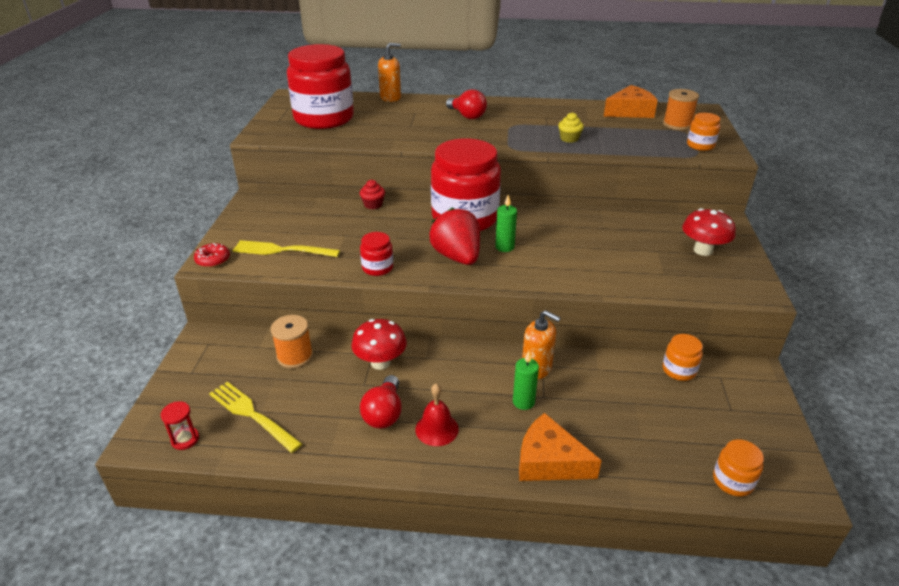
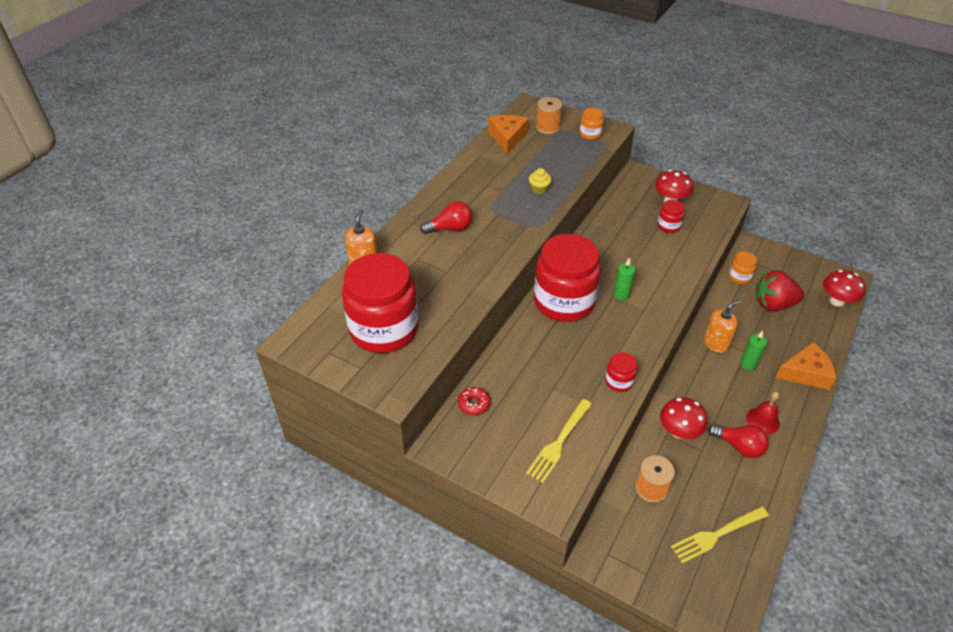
camera: 65 degrees left, 10 degrees up
red hourglass [161,401,199,450] -> none
red donut [194,243,230,268] -> red donut moved to [458,387,490,415]
red cupcake [360,180,385,209] -> none
red strawberry [429,207,480,265] -> red strawberry moved to [756,271,805,311]
orange cheese [519,413,602,481] -> orange cheese turned 150 degrees counterclockwise [775,342,836,390]
orange jar [713,439,764,496] -> red mushroom [823,270,866,307]
none -> red jar [657,200,685,233]

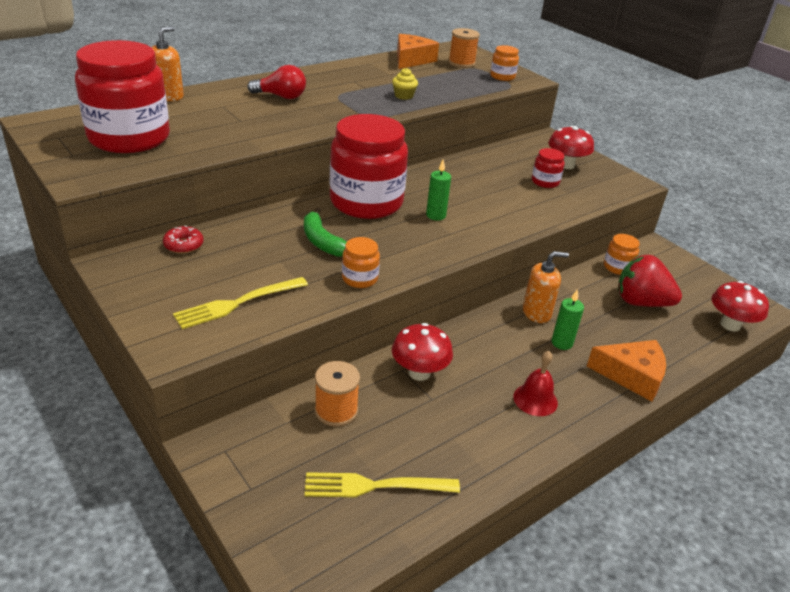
camera: 20 degrees right, 10 degrees down
red jar [605,352,637,392] -> orange jar [342,237,380,288]
red light bulb [708,424,769,458] -> none
none -> green banana [304,208,347,257]

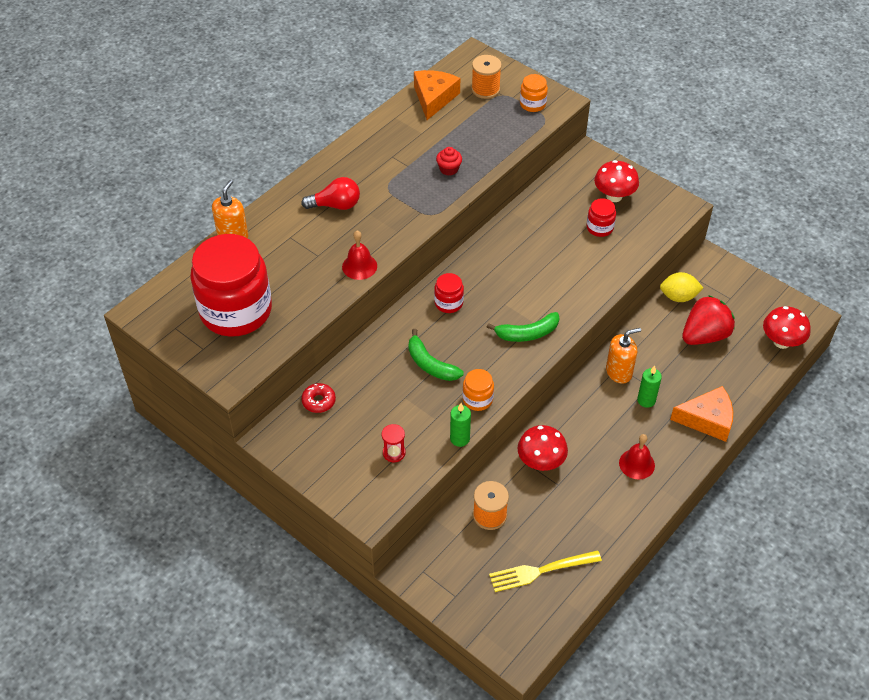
camera: 10 degrees left, 15 degrees up
yellow fork [173,277,308,329] -> red hourglass [382,424,405,462]
red jar [330,114,408,219] -> red jar [434,273,464,313], size x0.42
yellow cupcake [392,68,418,100] -> red cupcake [436,147,462,176]
green candle [426,160,451,221] -> green candle moved to [450,403,471,447]
orange jar [604,234,640,275] -> yellow lemon [660,272,703,302]
red strawberry [618,255,682,307] -> red strawberry turned 135 degrees clockwise [682,295,735,345]
none -> red bell [342,230,377,280]
none -> green banana [487,312,559,342]

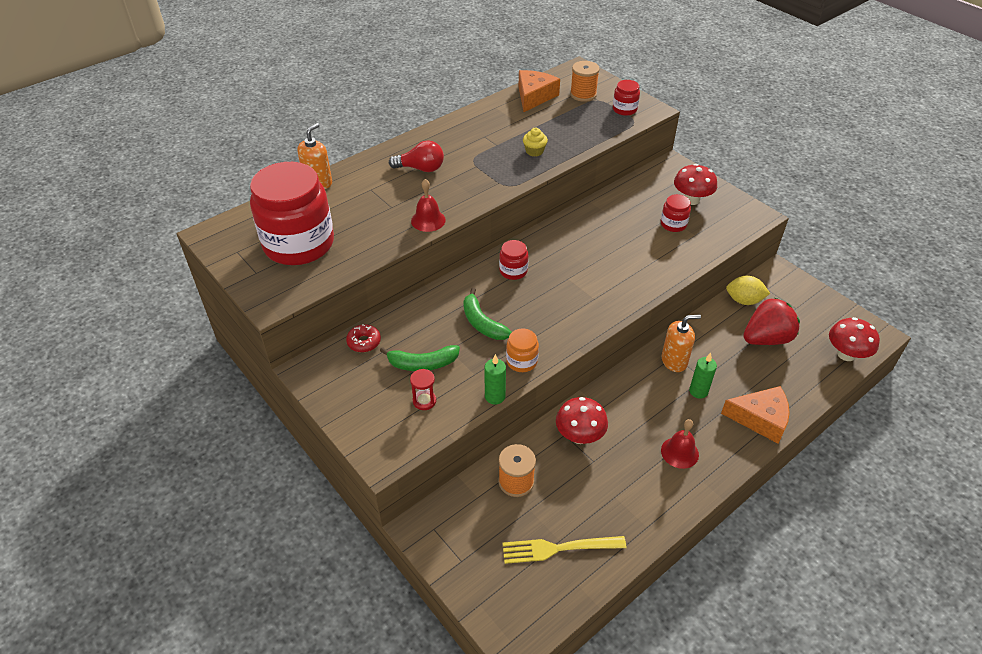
camera: 10 degrees right, 5 degrees down
red cupcake [436,147,462,176] -> yellow cupcake [523,128,548,156]
green banana [487,312,559,342] -> green banana moved to [380,345,460,371]
orange jar [520,74,548,112] -> red jar [613,80,640,116]

